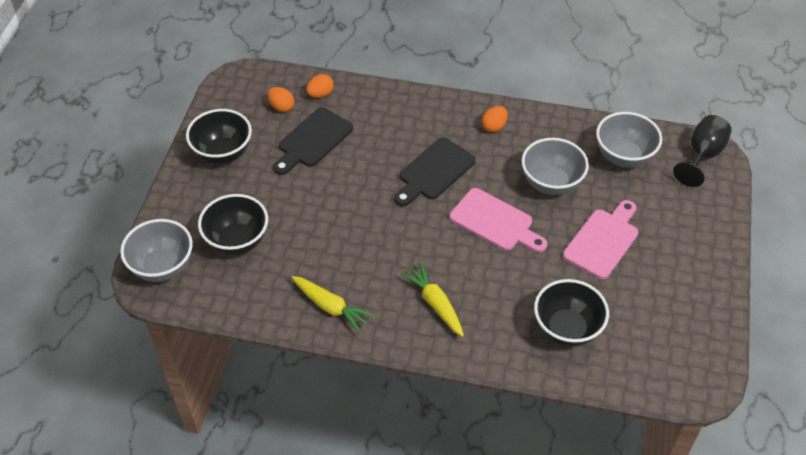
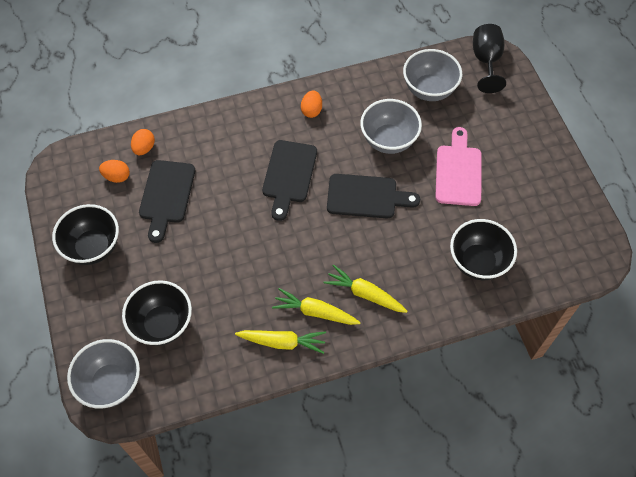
camera: 30 degrees left, 10 degrees up
pink cutting board [450,188,547,252] -> black cutting board [327,174,420,218]
none -> yellow carrot [272,288,361,325]

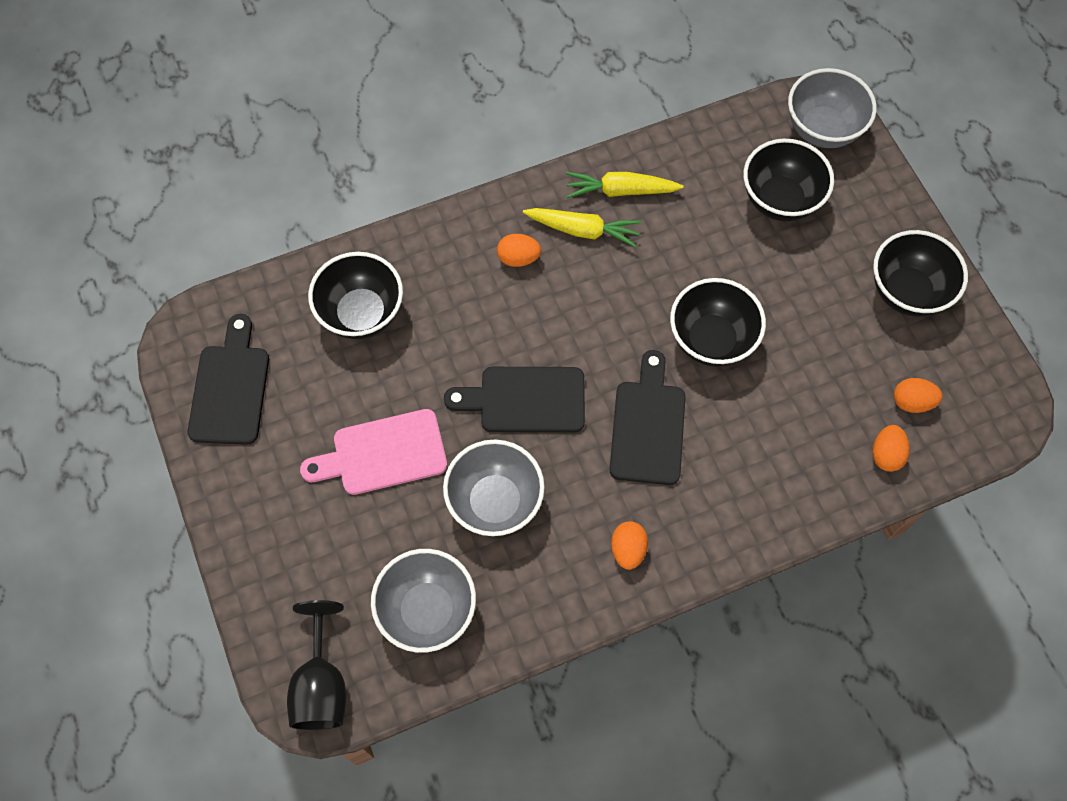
camera: 175 degrees right, 5 degrees up
black cutting board [139,160,195,243] -> black cutting board moved to [187,314,269,445]
yellow carrot [324,265,408,313] -> orange egg [497,234,541,267]
pink cutting board [435,127,482,206] -> pink cutting board turned 75 degrees clockwise [300,409,447,495]
none -> black bowl [670,278,766,367]

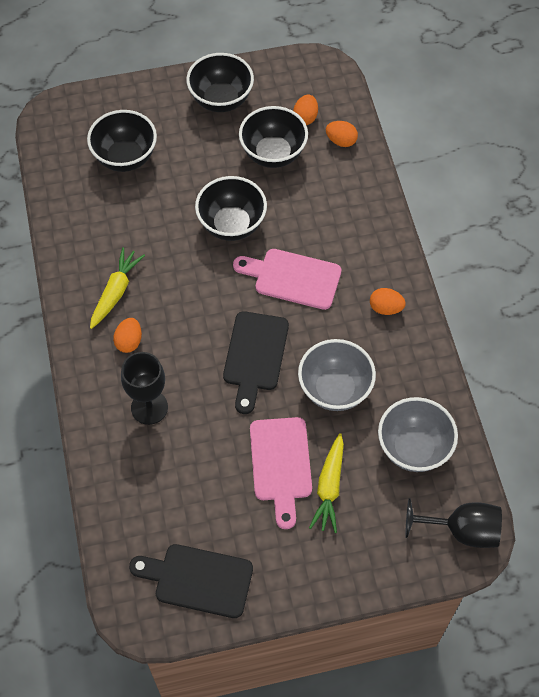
camera: 80 degrees left, 5 degrees down
black bowl [308,252,403,339] -> black bowl moved to [239,106,308,168]
yellow carrot [566,172,683,198] -> yellow carrot moved to [309,433,344,533]
black cutting board [609,350,686,485] -> pink cutting board [233,249,341,310]
grey bowl [788,68,877,148] -> none
none -> black goblet [121,352,168,425]

